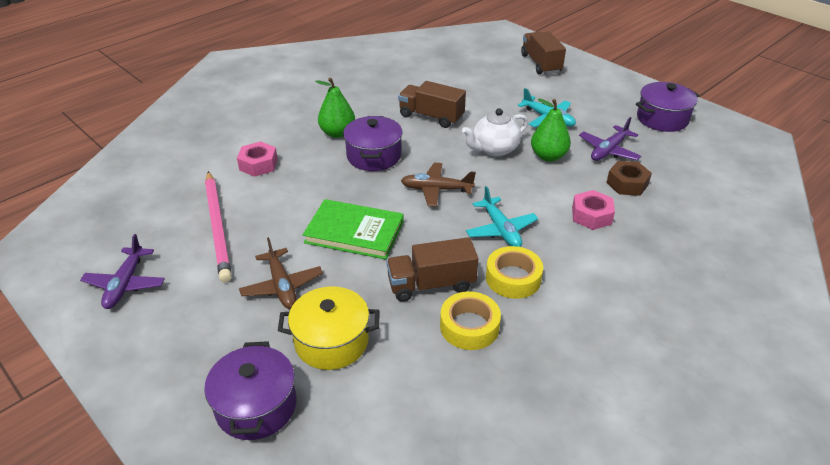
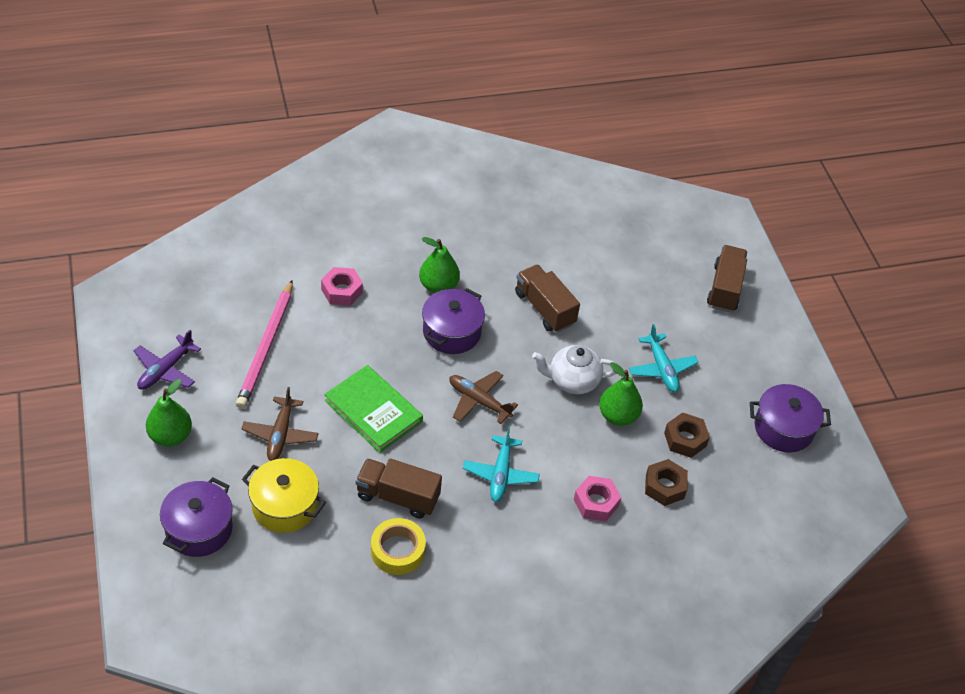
camera: 25 degrees right, 10 degrees up
yellow tape [486,246,543,299] -> none
purple plane [579,117,641,161] -> brown nut [664,412,710,458]
none -> green pear [146,379,192,447]

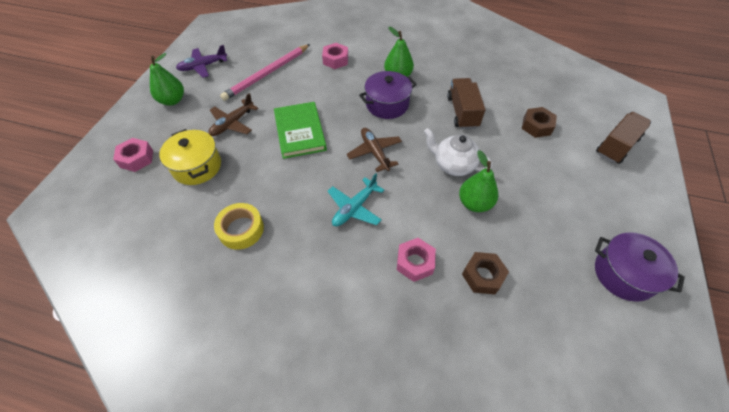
camera: 35 degrees right, 5 degrees up
purple pot [160,477,233,557] -> pink nut [113,138,153,172]
brown truck [356,458,442,518] -> none
turquoise plane [629,324,699,392] -> none
brown nut [664,412,710,458] -> brown nut moved to [522,107,557,138]

